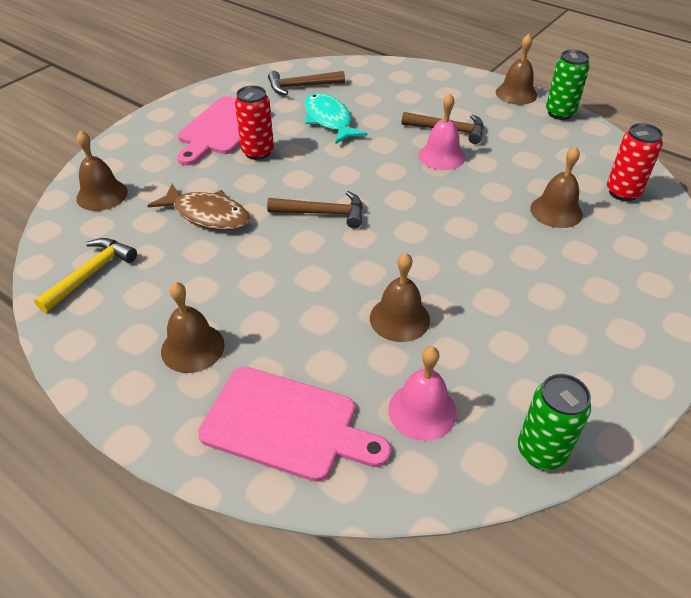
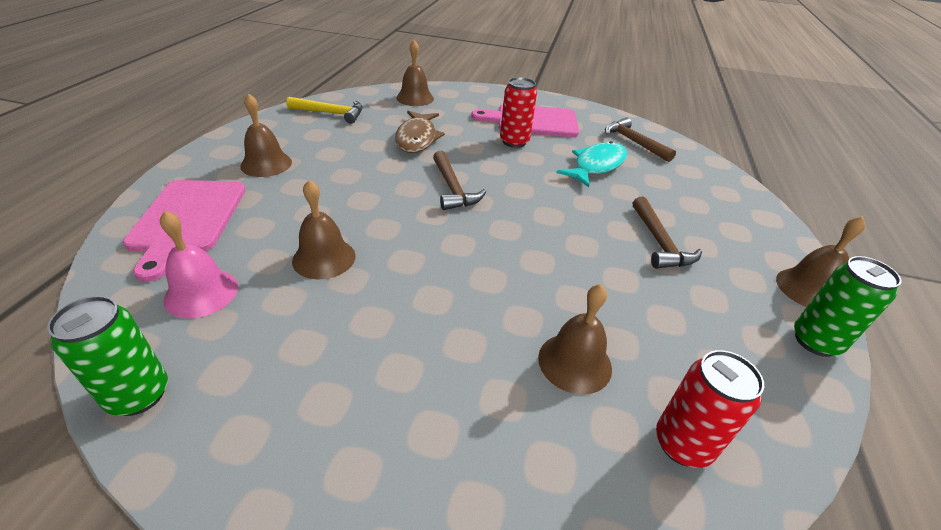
camera: 65 degrees right, 5 degrees down
pink bell [418,93,465,170] -> none

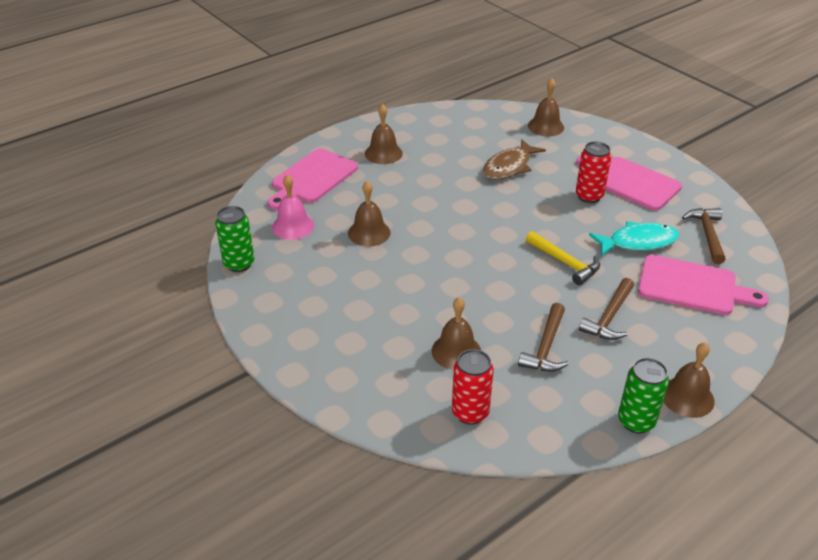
camera: 40 degrees right, 0 degrees up
yellow hammer [286,97,363,124] -> yellow hammer moved to [526,231,600,285]
brown hammer [433,151,486,210] -> brown hammer moved to [518,303,569,372]
none -> pink cutting board [638,255,769,315]

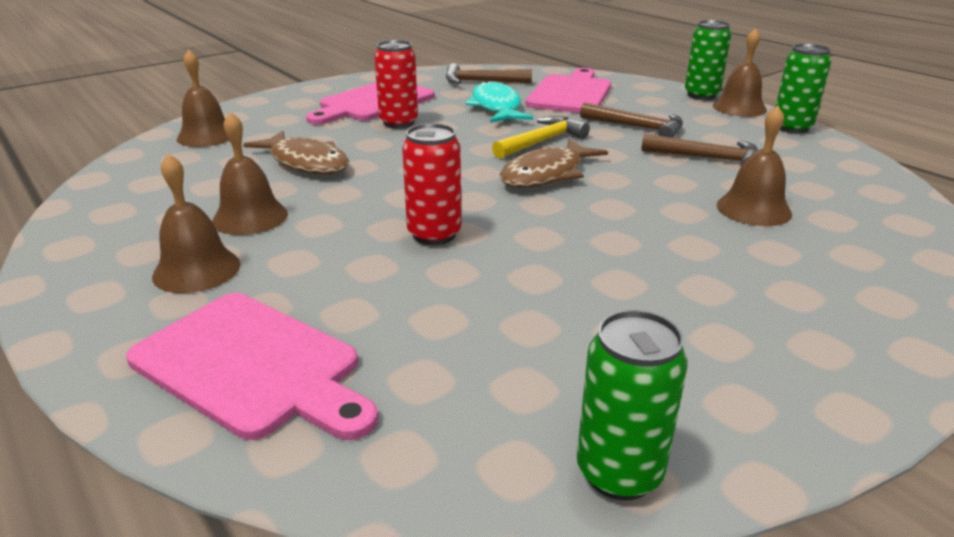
camera: 90 degrees left, 10 degrees down
pink bell [272,174,314,240] -> none
brown bell [348,181,391,247] -> brown bell moved to [212,112,288,235]
red can [452,349,494,425] -> red can moved to [402,123,462,245]
none -> brown fish [500,139,608,188]
none -> green can [685,20,731,100]

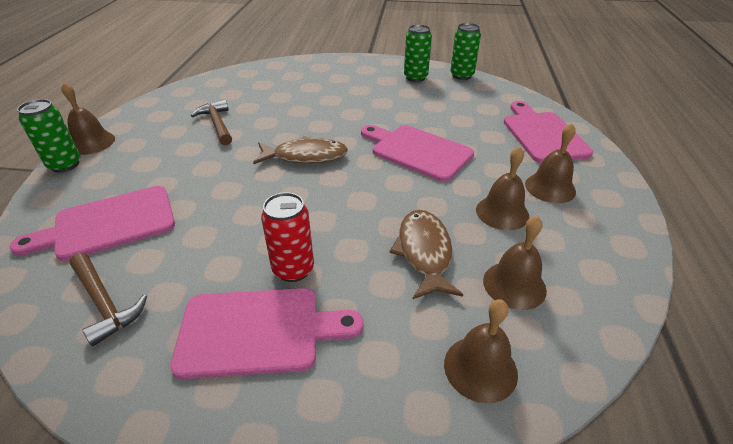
camera: 135 degrees left, 10 degrees up
red can [402,123,462,245] -> pink cutting board [361,125,474,182]
turquoise fish [466,81,533,123] -> none
yellow hammer [492,116,590,159] -> none
brown hammer [580,102,683,138] -> none
brown bell [717,106,792,226] -> brown bell moved to [483,216,547,310]
green can [775,44,831,133] -> green can moved to [404,25,432,82]

